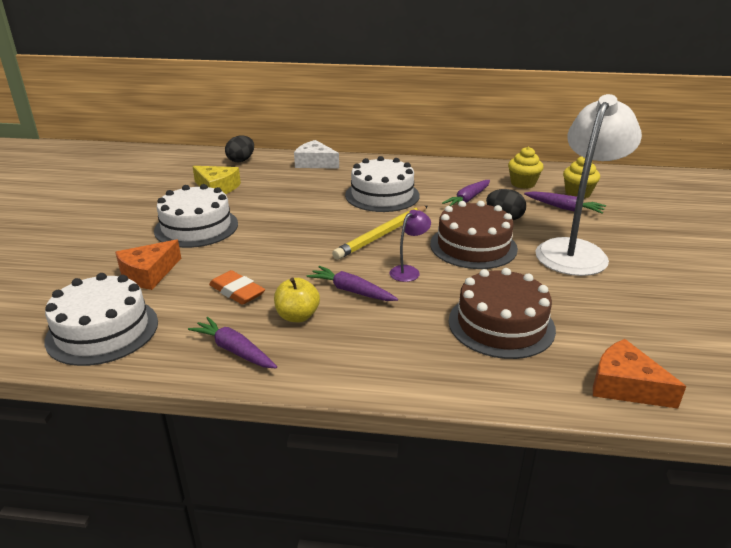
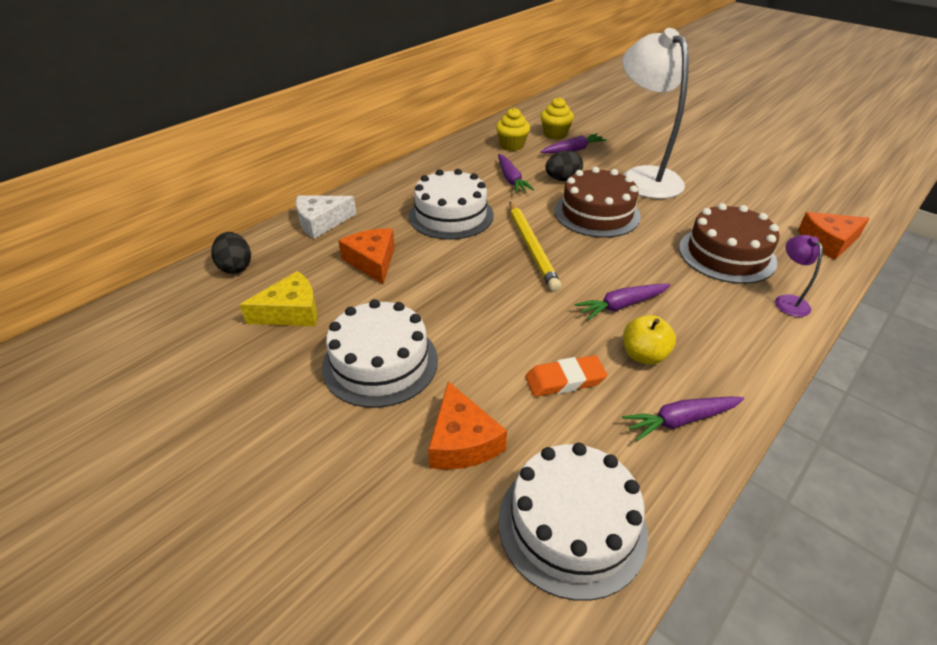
camera: 55 degrees left, 10 degrees up
purple lamp [390,210,431,282] -> purple lamp moved to [775,235,823,317]
none -> orange cheese [338,229,395,284]

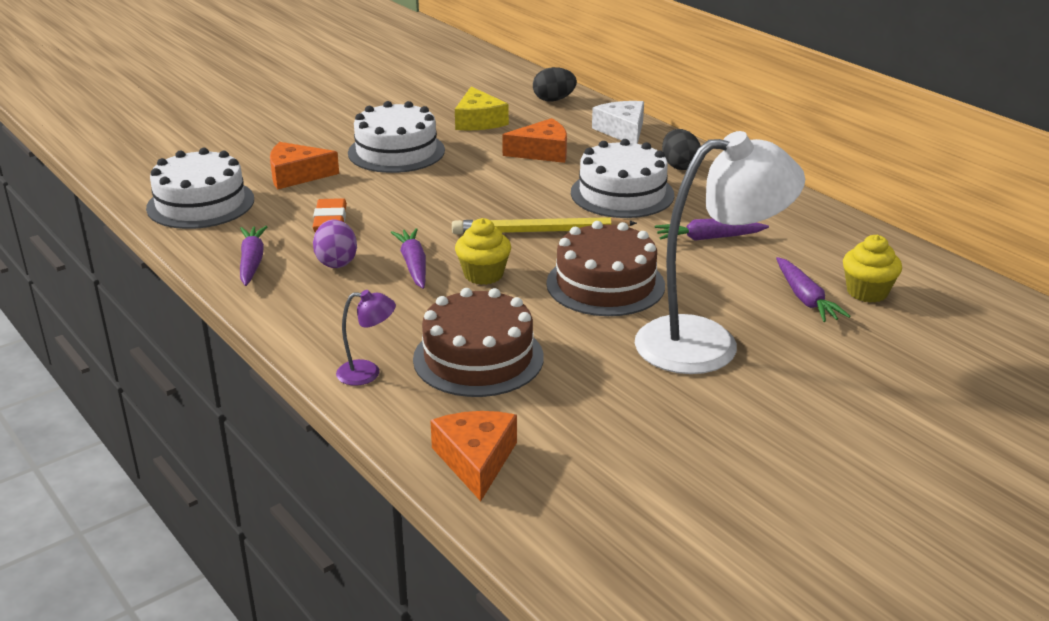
camera: 100 degrees right, 10 degrees down
yellow cupcake [496,108,530,151] -> yellow cupcake moved to [455,218,511,285]
black egg [545,150,583,181] -> black egg moved to [662,129,700,170]
yellow apple [623,315,676,365] -> purple egg [313,220,357,268]

